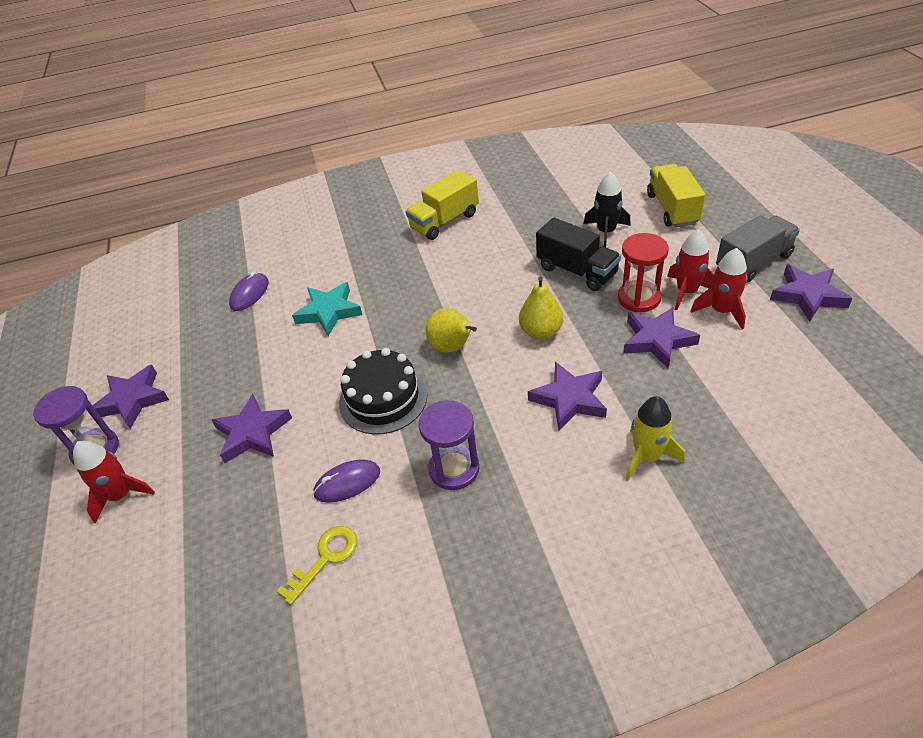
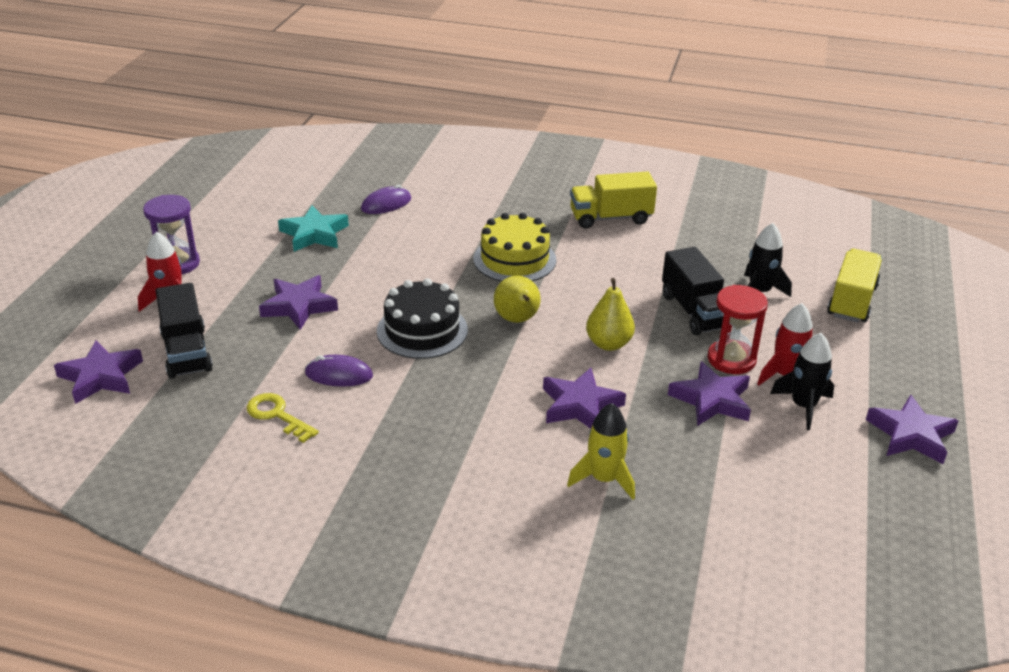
camera: 25 degrees right, 10 degrees down
purple star [92,365,169,429] -> purple star moved to [54,340,143,404]
yellow key [277,526,357,605] -> yellow key turned 120 degrees counterclockwise [247,393,319,443]
turquoise star [292,282,362,336] -> turquoise star moved to [278,205,349,252]
purple hourglass [419,400,479,490] -> none
red rocket [690,248,747,330] -> black rocket [770,333,834,430]
grey truck [716,215,800,283] -> none
none -> black truck [156,283,213,379]
none -> yellow cake [474,213,556,282]

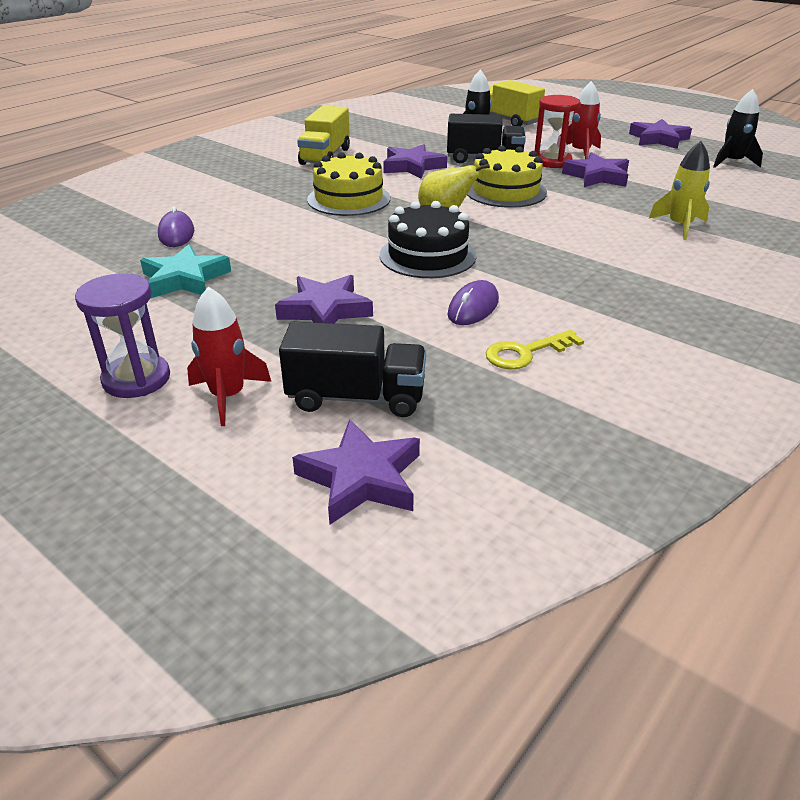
camera: 65 degrees left, 0 degrees up
purple star [543,368,626,429] -> purple star moved to [383,144,447,179]
yellow pear [586,278,635,351] -> yellow cake [467,145,547,208]
black rocket [770,333,834,430] -> black rocket moved to [713,89,763,168]

